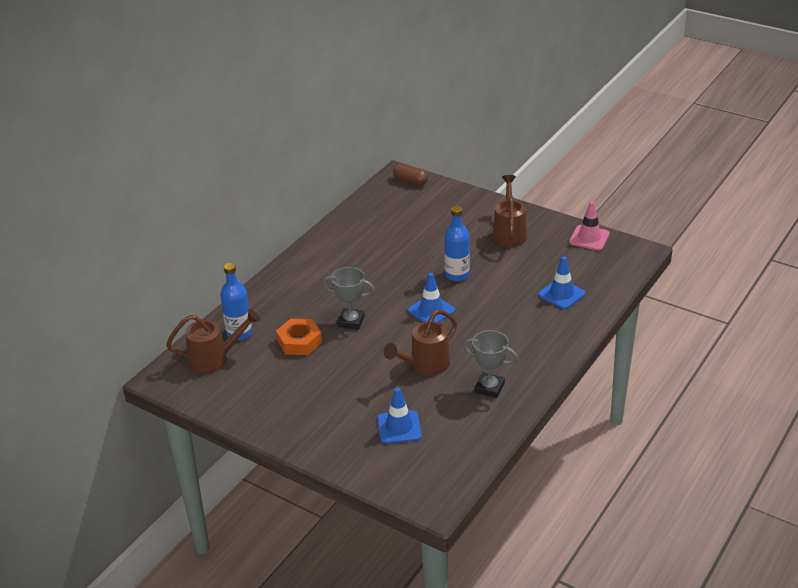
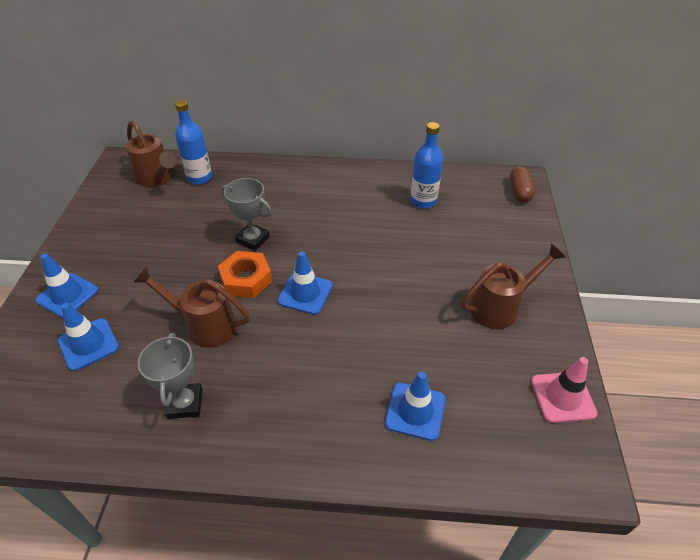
camera: 60 degrees right, 10 degrees up
orange nut [276,319,322,355] -> orange nut moved to [218,251,273,298]
grey trophy [323,267,374,330] -> grey trophy turned 45 degrees counterclockwise [221,178,272,251]
blue bottle [444,206,470,281] -> blue bottle moved to [410,122,443,208]
none -> blue traffic cone [35,253,98,318]

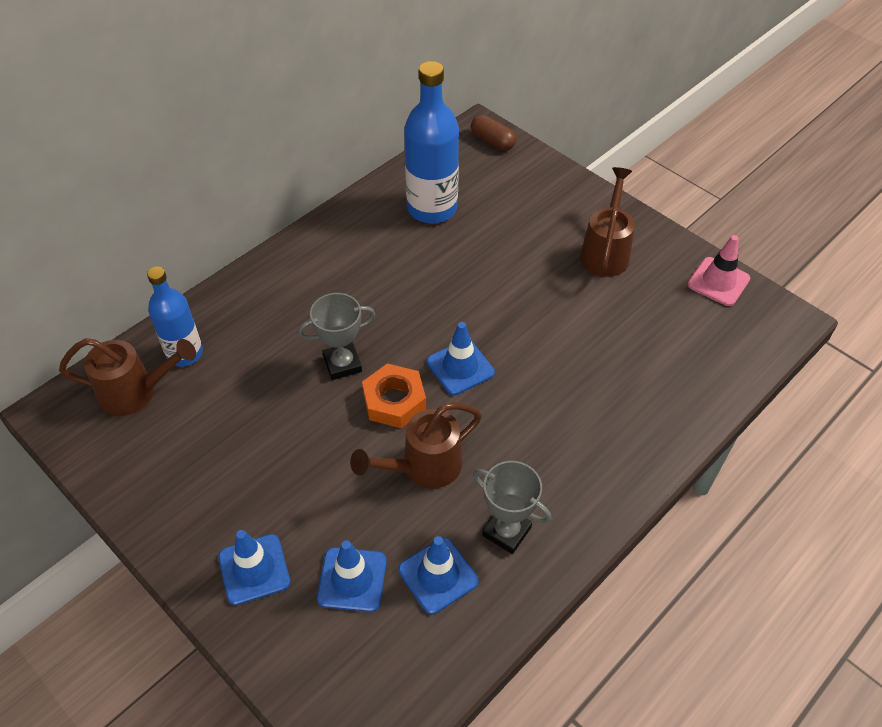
camera: 50 degrees left, 5 degrees up
blue traffic cone [385,372,446,441] -> blue traffic cone moved to [398,536,479,614]
blue bottle [410,122,443,208] -> blue bottle [404,61,459,223], size x1.56

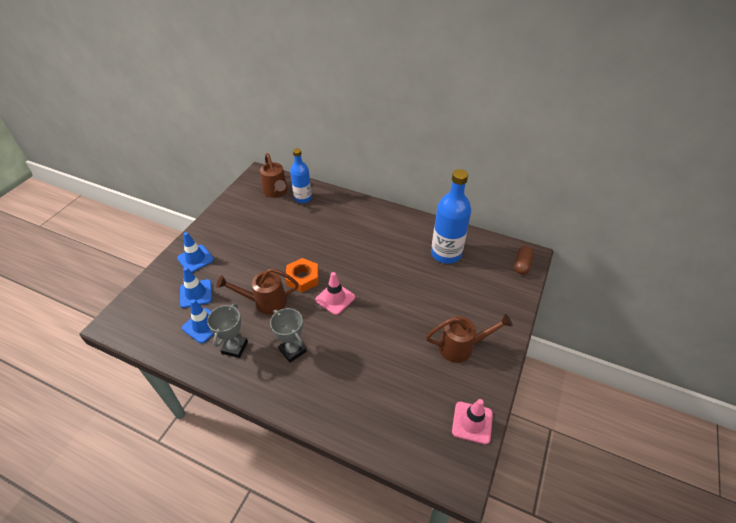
camera: 70 degrees right, 5 degrees down
grey trophy [298,293,376,380] -> grey trophy moved to [270,308,306,363]
brown watering can [350,402,482,488] -> brown watering can turned 45 degrees counterclockwise [216,268,299,314]
blue traffic cone [427,322,495,395] -> pink traffic cone [315,272,355,315]

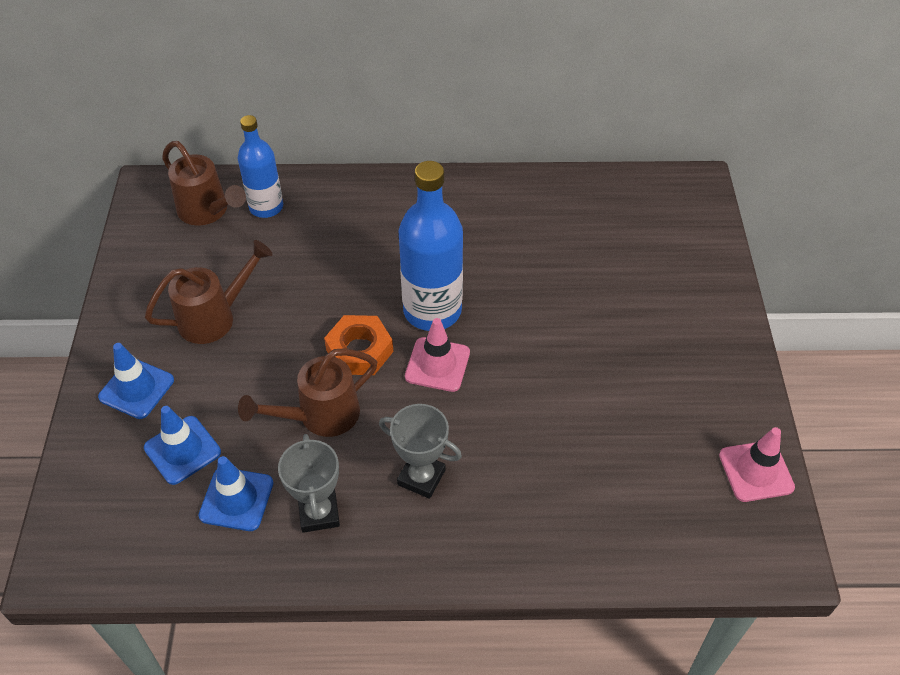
camera: 25 degrees left, 5 degrees up
brown watering can [426,314,513,363] -> brown watering can moved to [145,240,273,344]
blue bottle [431,169,471,264] -> blue bottle moved to [399,161,463,331]
brown capsule [514,246,533,275] -> none

